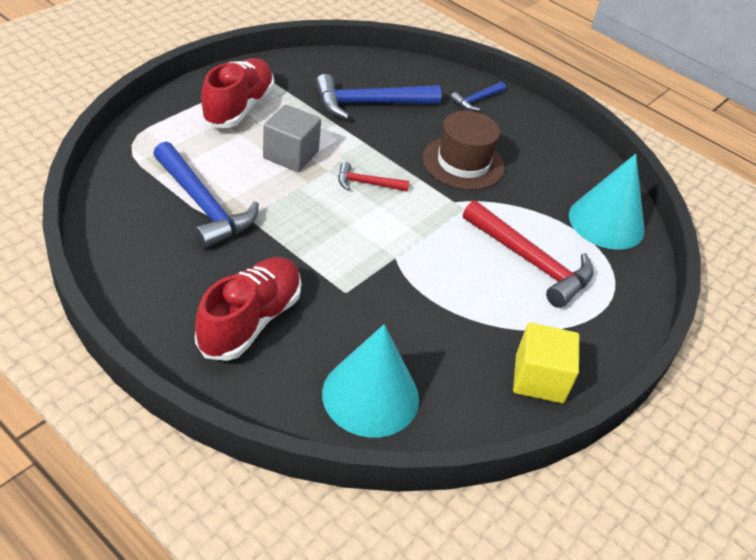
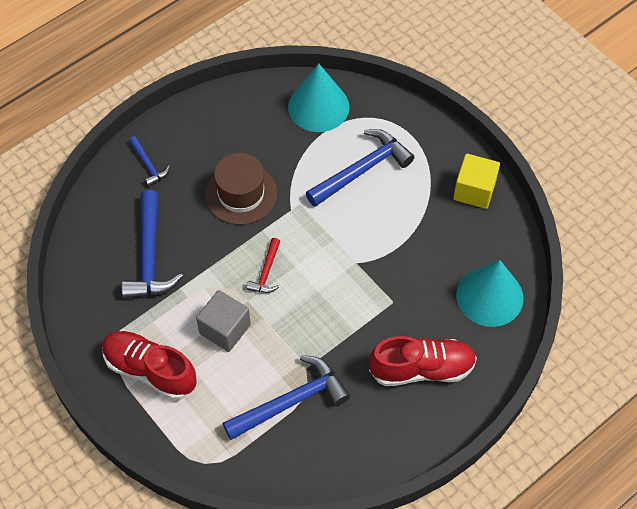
camera: 75 degrees left, 15 degrees up
red shoe [195,257,301,361] -> red shoe turned 135 degrees clockwise [369,336,477,386]
red hammer [463,200,594,308] -> blue hammer [306,129,414,207]

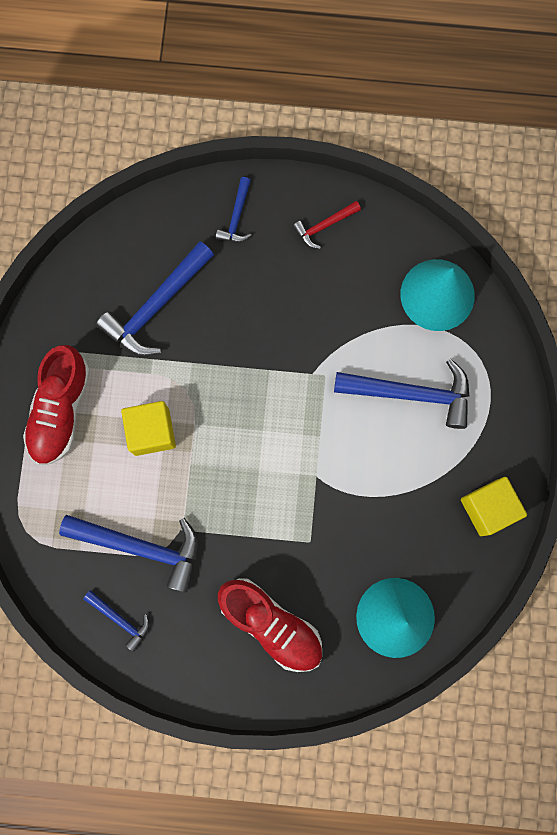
camera: 45 degrees right, 20 degrees up
red shoe [102,331,197,400] -> red shoe turned 150 degrees counterclockwise [23,345,90,465]
grey cube [196,290,251,352] -> yellow cube [121,401,176,456]
brown hat [205,153,277,225] -> none
red hammer [246,238,280,293] -> red hammer moved to [293,201,361,249]
none -> blue hammer [83,590,149,652]

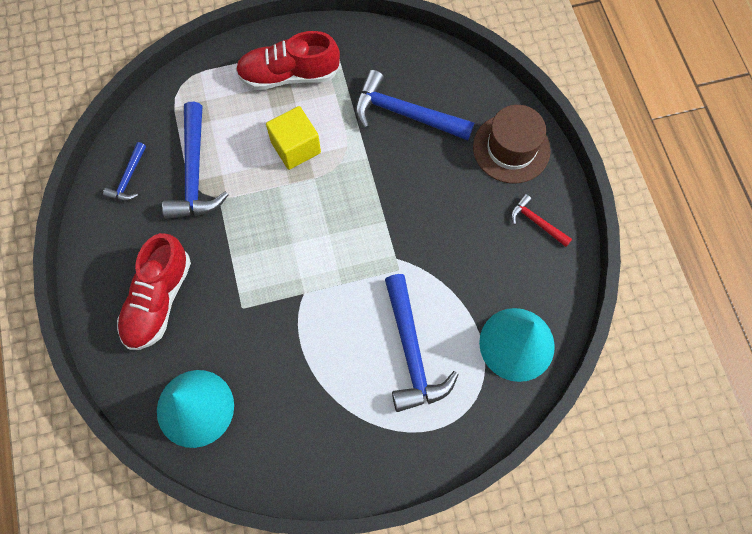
camera: 70 degrees right, 10 degrees down
blue hammer [216,177,252,243] -> brown hat [473,105,551,183]
yellow cube [461,477,527,536] -> none

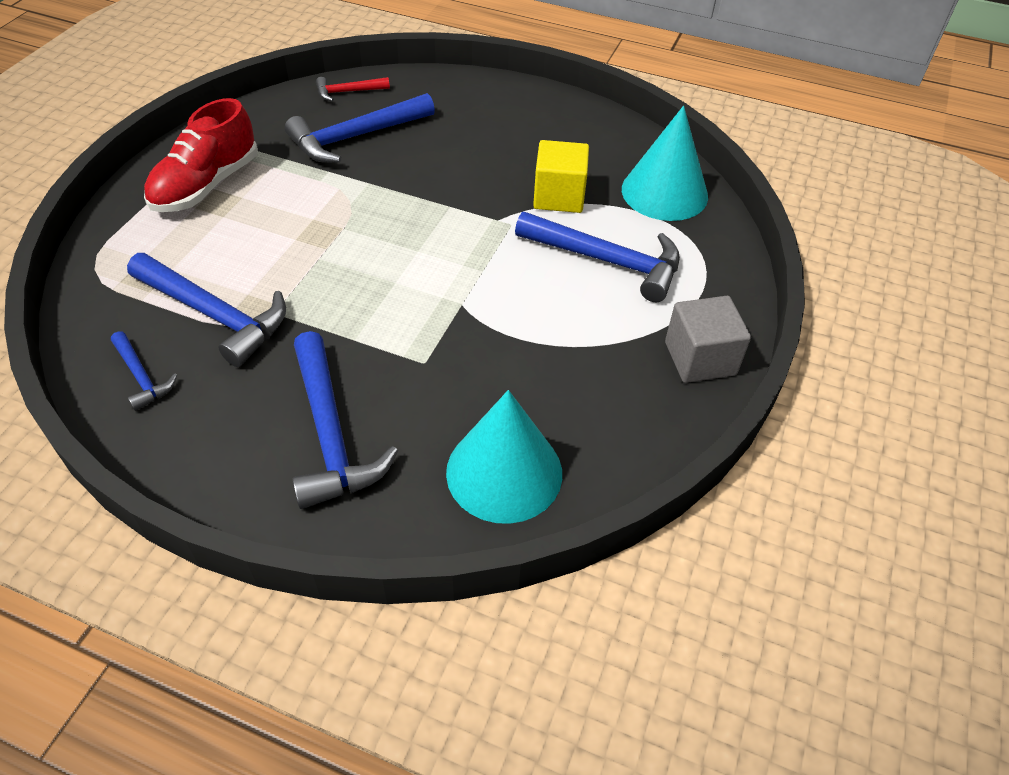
camera: 55 degrees left, 20 degrees down
red shoe [117,233,191,350] -> blue hammer [292,331,398,509]
yellow cube [266,106,321,170] -> yellow cube moved to [533,140,589,213]
brown hat [473,105,551,183] -> none
red hammer [511,194,572,247] -> red hammer moved to [316,77,390,102]
none -> grey cube [665,296,751,383]

